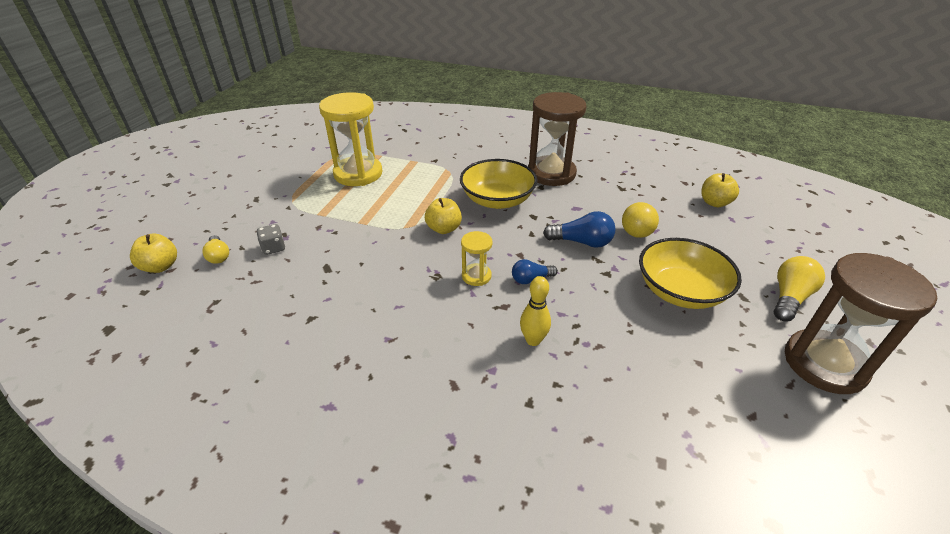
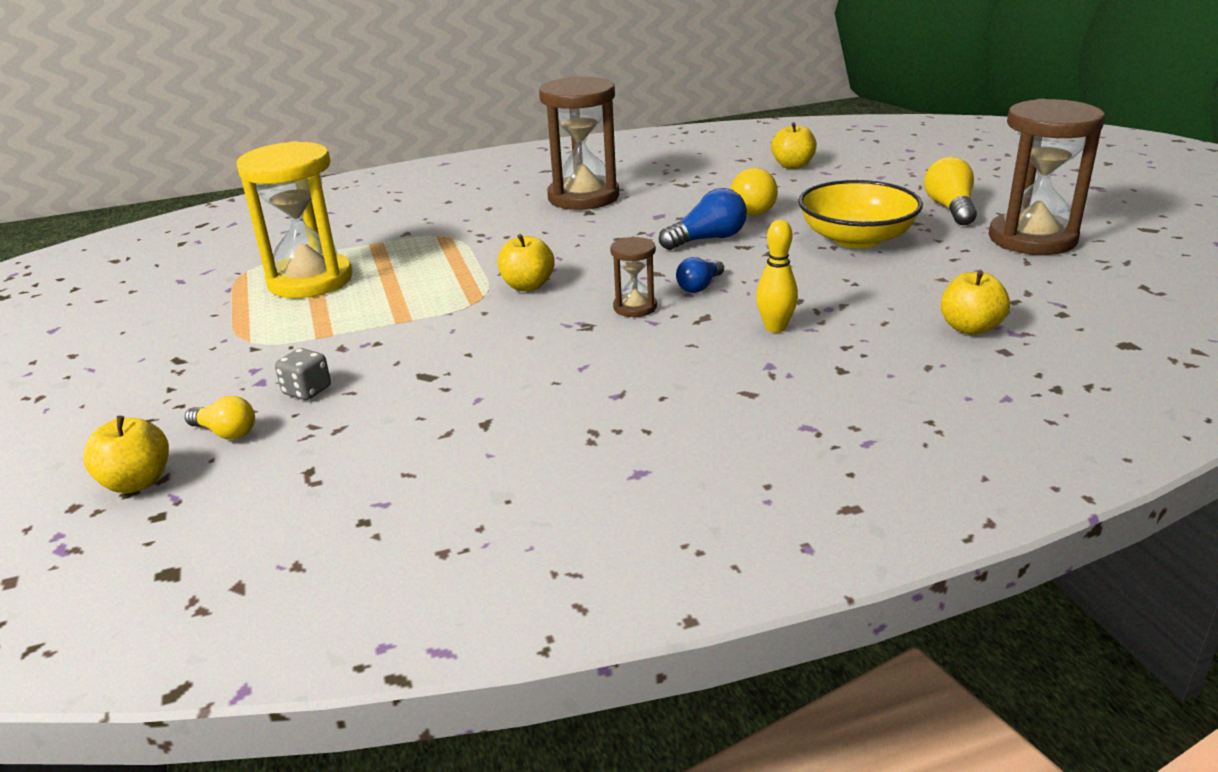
camera: 35 degrees left, 10 degrees down
yellow bowl [460,159,537,209] -> none
yellow hourglass [461,231,492,286] -> brown hourglass [610,237,657,317]
none -> yellow apple [941,270,1010,335]

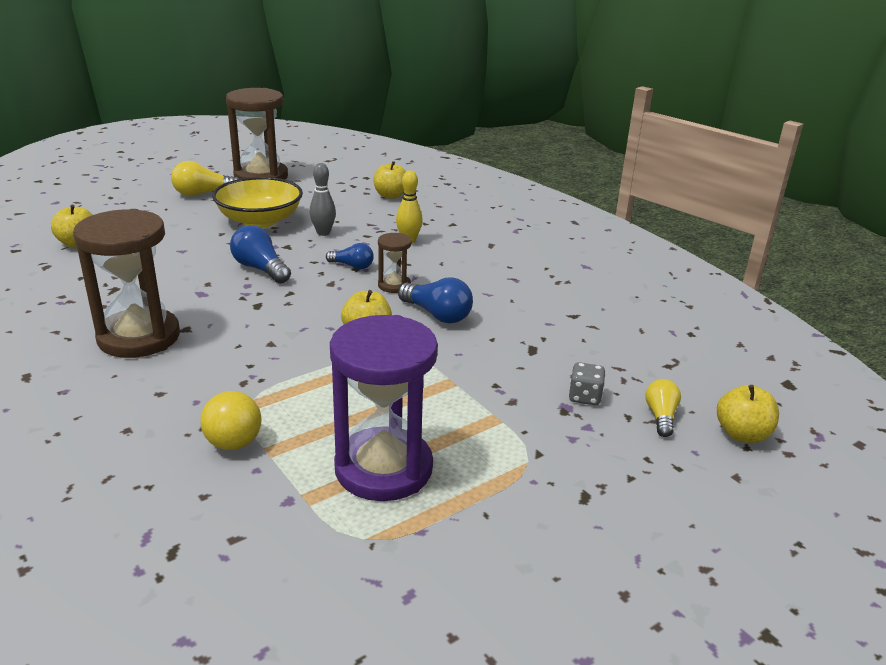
camera: 110 degrees left, 0 degrees up
yellow hourglass [236,141,353,298] -> purple hourglass [330,315,438,501]
yellow ball [730,168,778,216] -> yellow ball moved to [200,391,261,450]
none -> grey bowling pin [310,163,336,236]
none -> blue light bulb [398,277,473,323]

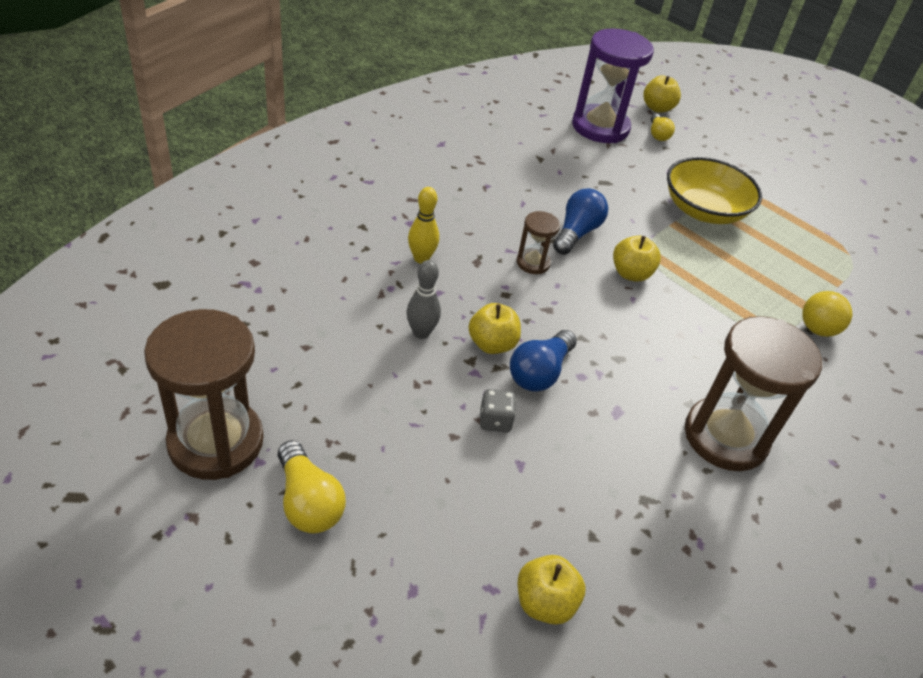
camera: 105 degrees left, 15 degrees up
yellow bowl [212,177,303,228] -> yellow bowl moved to [667,157,762,224]
blue light bulb [326,243,374,269] -> none
purple hourglass [330,315,438,501] -> purple hourglass moved to [572,28,654,143]
yellow apple [373,161,406,199] -> yellow apple moved to [468,303,521,354]
grey dice [569,362,606,405] -> grey dice moved to [480,389,516,433]
yellow light bulb [645,379,681,437] -> yellow light bulb turned 90 degrees counterclockwise [651,114,675,141]

